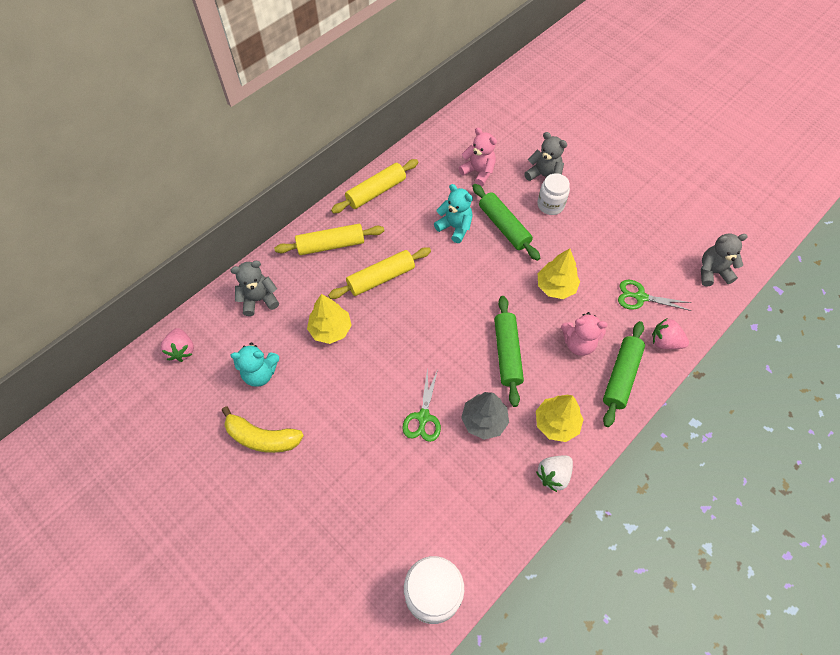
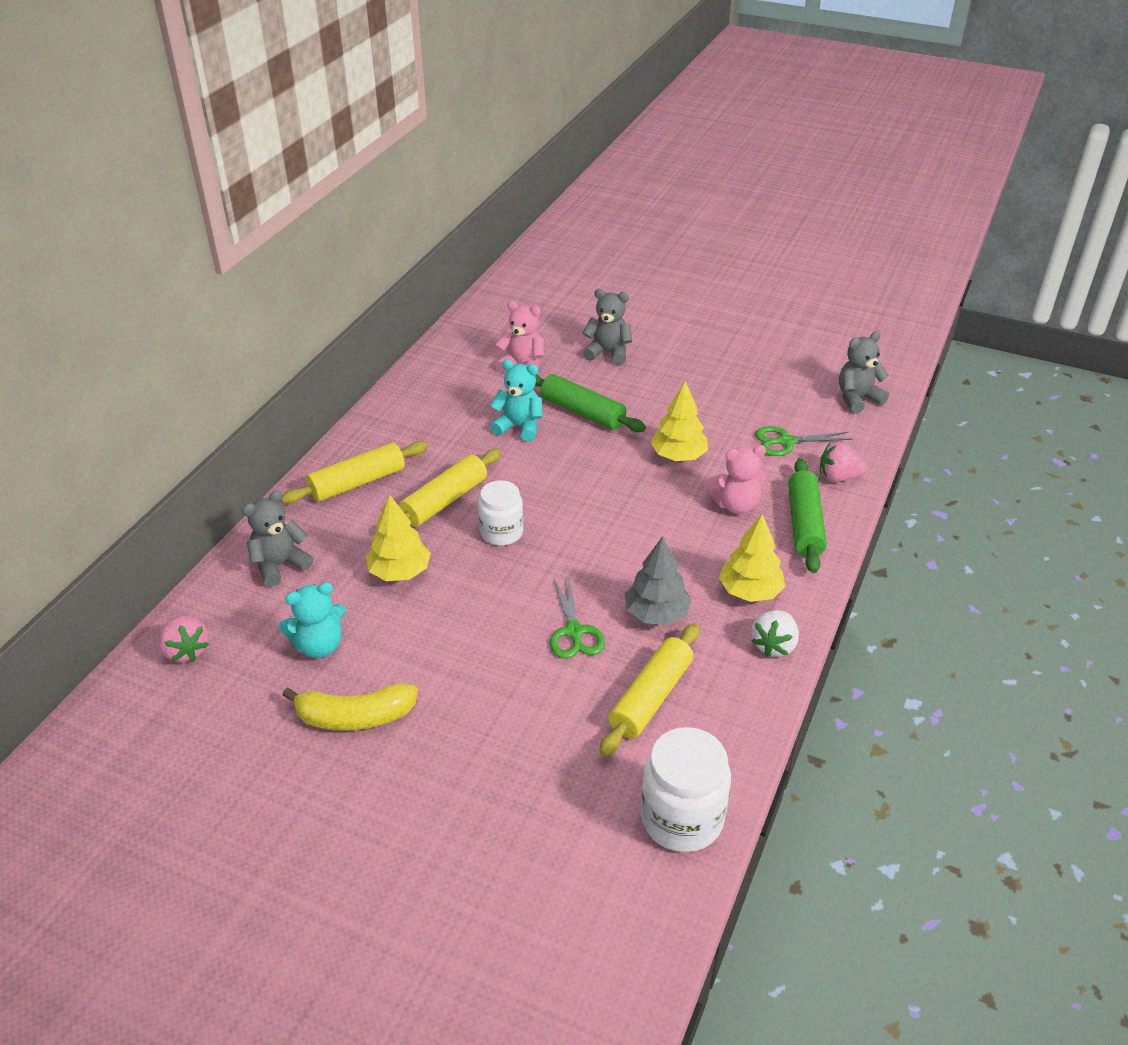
camera: 20 degrees left, 20 degrees down
yellow rolling pin [331,159,418,213] -> yellow rolling pin moved to [599,623,699,757]
green rolling pin [494,296,524,407] -> none
white jar [537,173,570,215] -> white jar moved to [478,480,523,546]

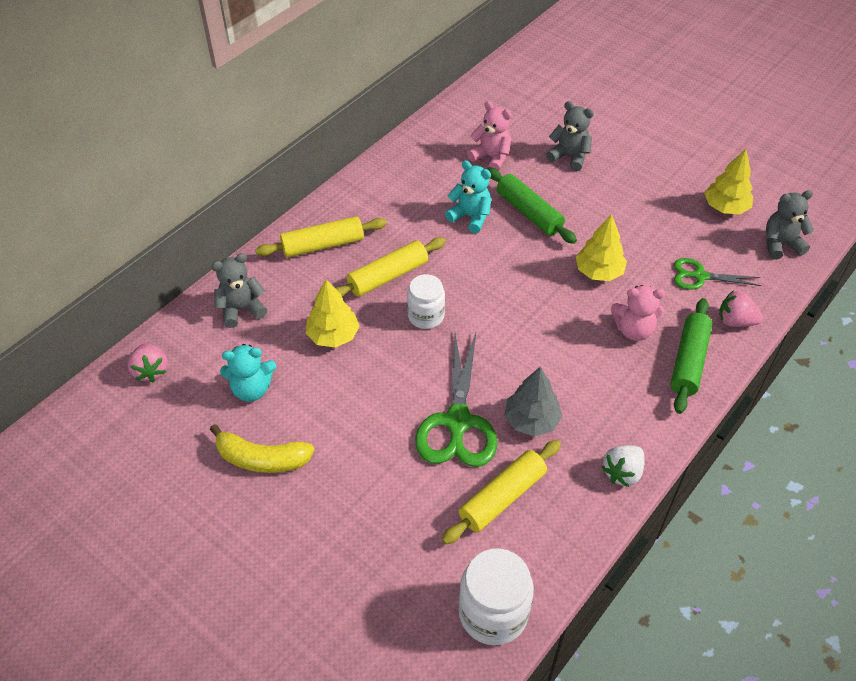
camera: 15 degrees right, 10 degrees up
green scissors [550,576,605,659] -> green scissors [415,330,498,467], size x1.74
yellow tree [719,514,785,602] -> yellow tree moved to [704,149,753,214]

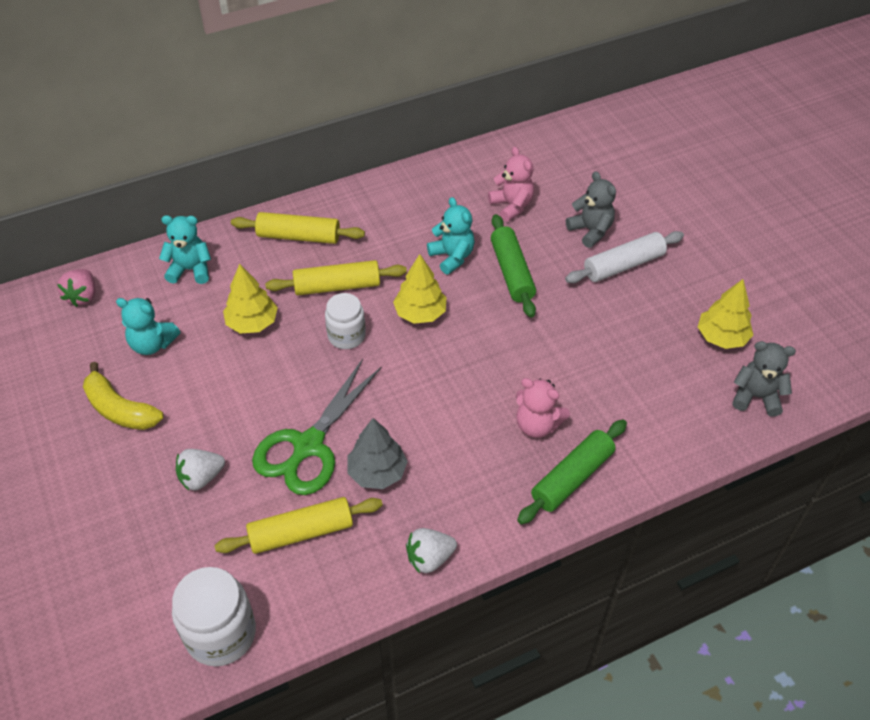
camera: 25 degrees right, 0 degrees up
grey teddy bear [211,253,267,328] -> turquoise teddy bear [159,215,211,284]
yellow tree [576,214,627,281] -> yellow tree moved to [393,254,447,324]
green scissors [674,258,761,290] -> none
pink strawberry [719,290,763,327] -> none
none -> white strawberry [176,449,225,490]
none -> white rolling pin [565,231,684,283]

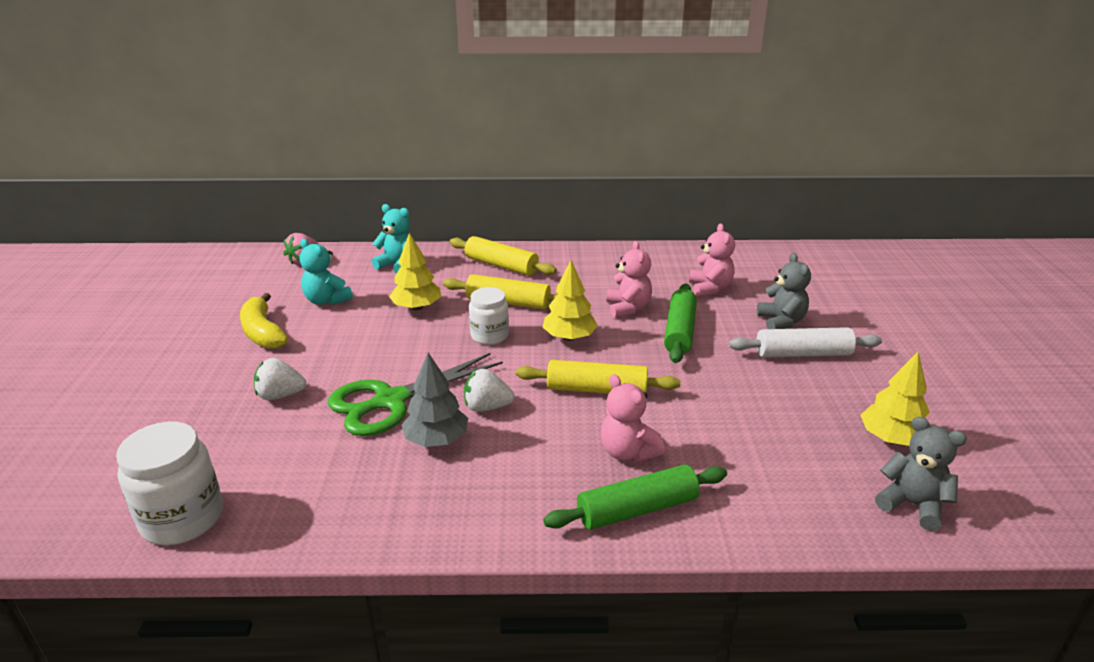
camera: 25 degrees right, 20 degrees down
yellow rolling pin [215,497,383,554] -> yellow rolling pin moved to [516,360,680,394]
white strawberry [406,528,457,573] -> white strawberry moved to [464,369,515,412]
turquoise teddy bear [427,197,475,275] -> pink teddy bear [607,241,652,318]

